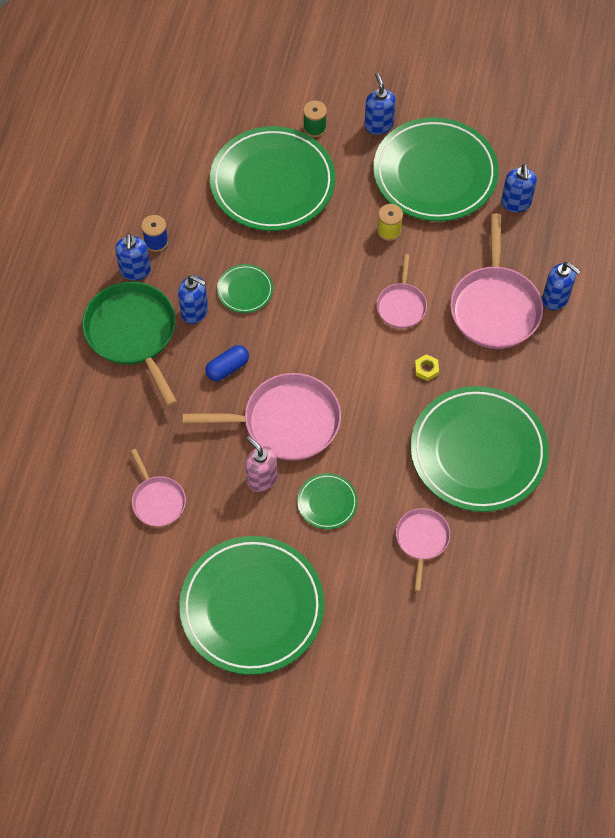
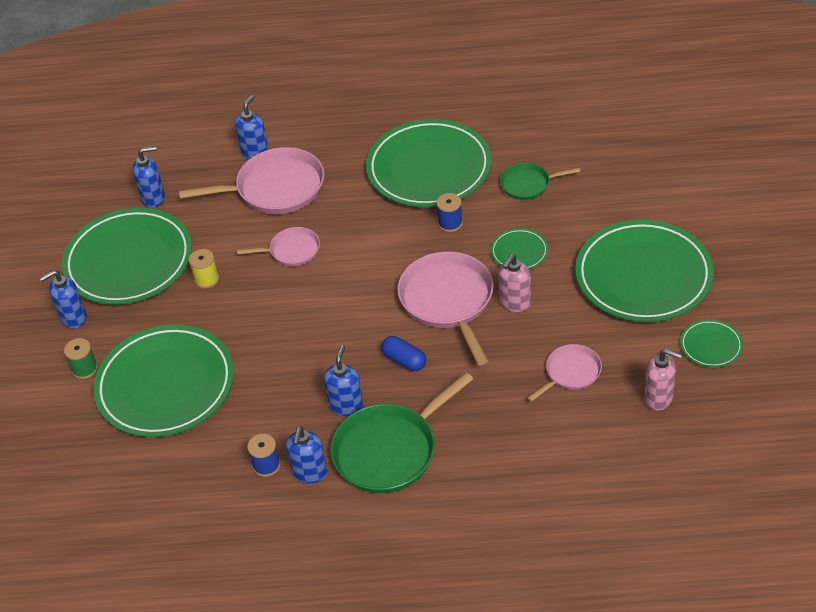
camera: 100 degrees left, 15 degrees down
blue soap dispenser [115,233,151,280] -> blue soap dispenser turned 120 degrees clockwise [286,427,327,483]
green plate [217,264,273,313] -> green plate moved to [680,319,743,368]
pink pan [396,508,450,592] -> green pan [500,163,581,200]
yellow nut [415,354,439,381] -> none
none -> blue spool [436,193,463,232]
none -> pink soap dispenser [644,349,682,411]

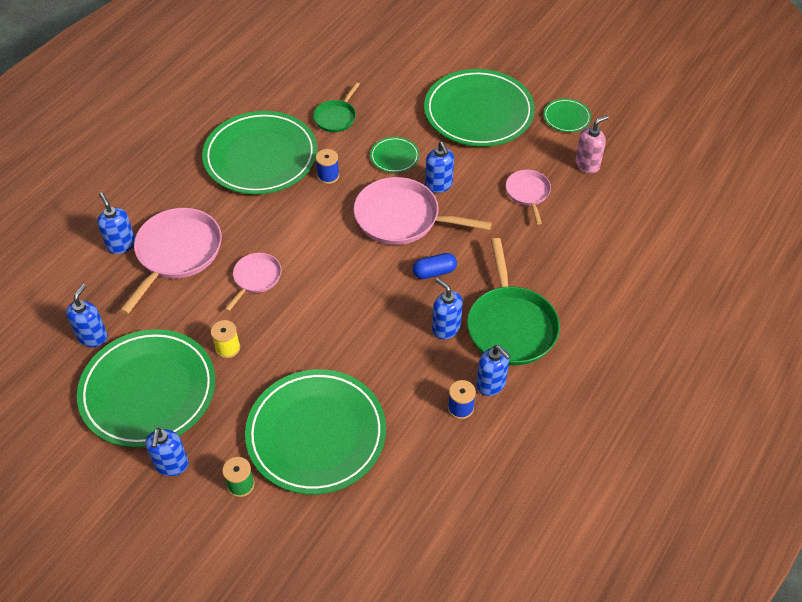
camera: 60 degrees left, 5 degrees up
pink soap dispenser [498,254,531,312] -> blue soap dispenser [425,142,454,193]

